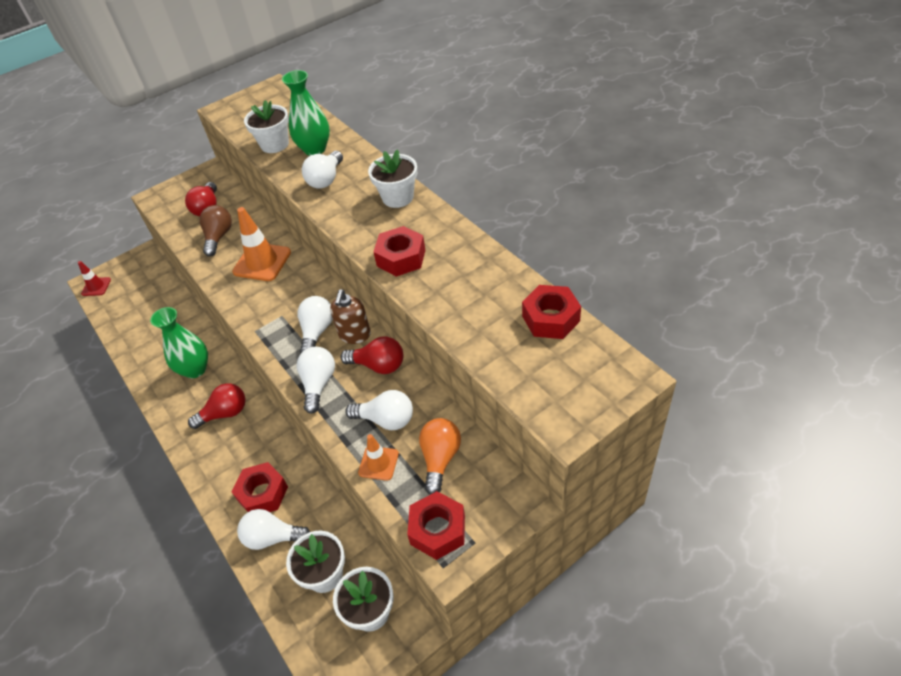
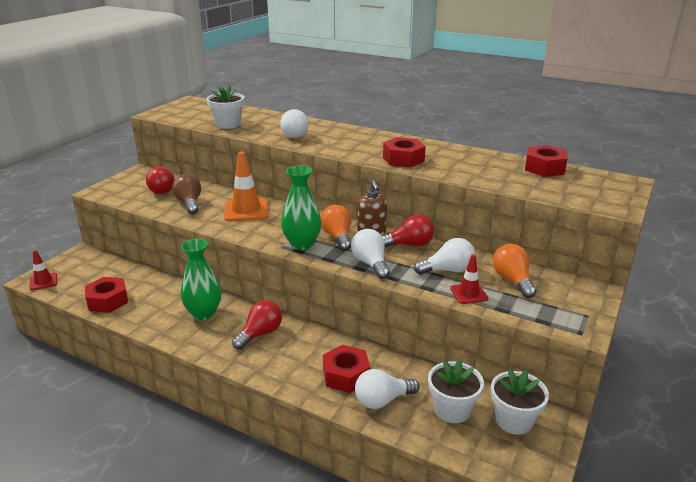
camera: 30 degrees left, 20 degrees down
green vase [282,70,330,156] -> green vase moved to [281,165,321,250]
white light bulb [297,296,333,353] -> orange light bulb [321,205,351,251]
orange traffic cone [358,434,399,481] -> red traffic cone [450,254,488,304]
white flower pot [368,149,417,208] -> none
red nut [407,491,465,560] -> red nut moved to [85,277,128,313]

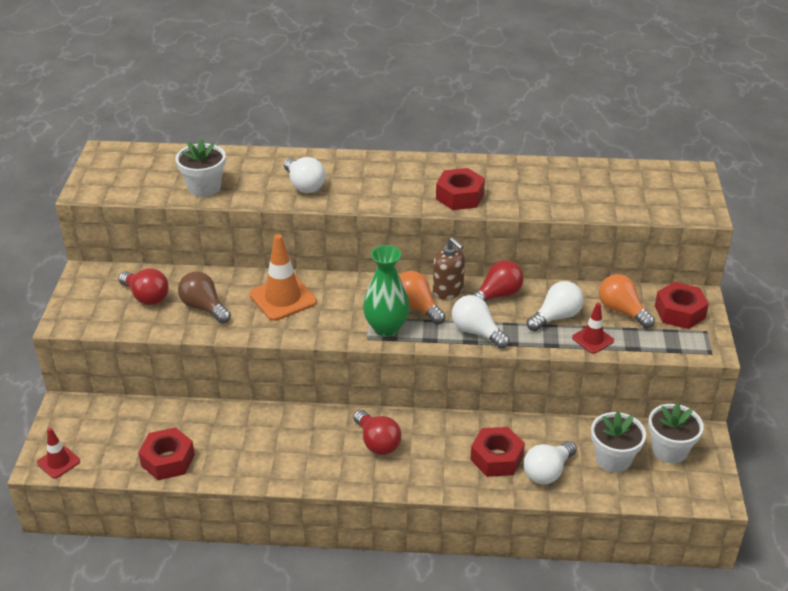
camera: 25 degrees left, 10 degrees up
green vase [181,239,221,320] -> none
red light bulb [232,300,282,350] -> red light bulb turned 135 degrees clockwise [353,410,401,455]
red nut [525,145,568,177] -> red nut moved to [655,282,709,329]

